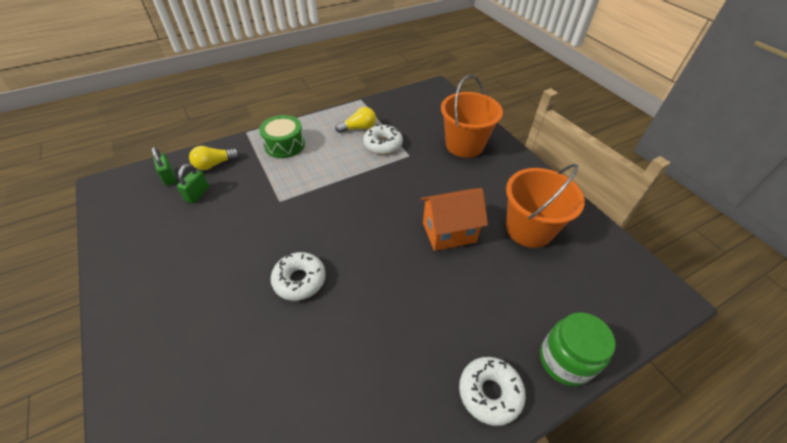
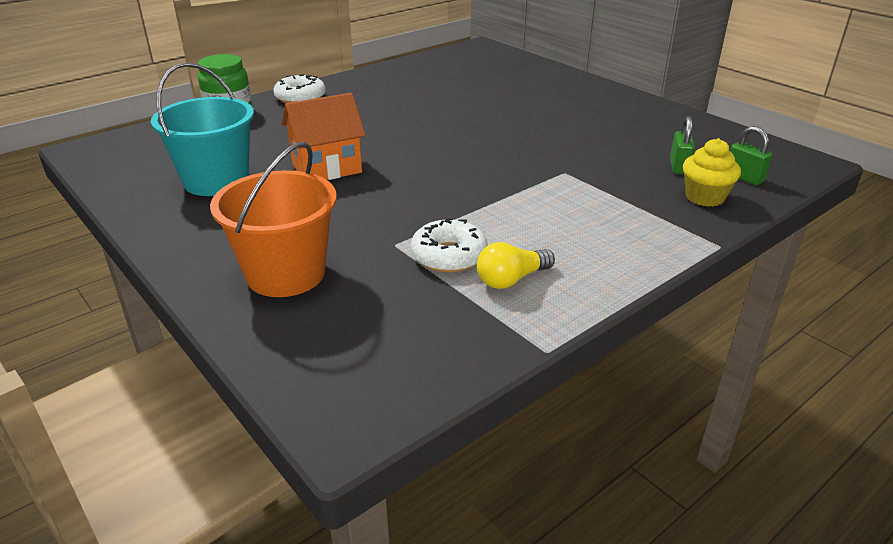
camera: 170 degrees right, 15 degrees down
yellow light bulb [189,146,240,170] -> yellow cupcake [683,138,741,207]
green drum [259,115,305,158] -> none
white donut [271,252,326,301] -> none
orange bucket [506,164,585,248] -> turquoise bucket [151,63,254,196]

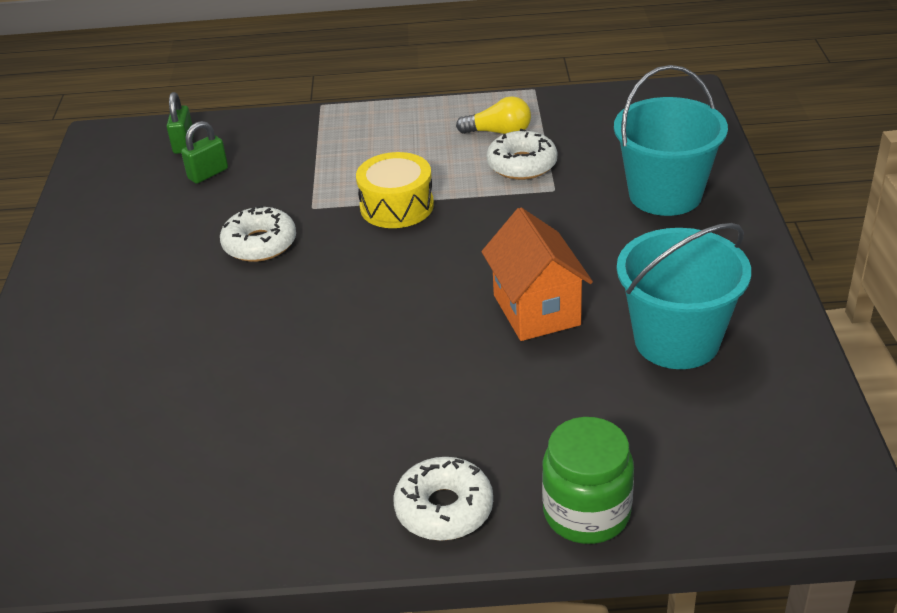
camera: 140 degrees left, 5 degrees up
orange bucket [210,142,337,297] -> turquoise bucket [614,65,728,216]
orange house [282,93,365,180] -> orange house turned 60 degrees clockwise [482,207,593,341]
yellow cupcake [683,138,741,207] -> none
none -> white donut [220,205,296,262]
none -> yellow drum [356,152,434,228]

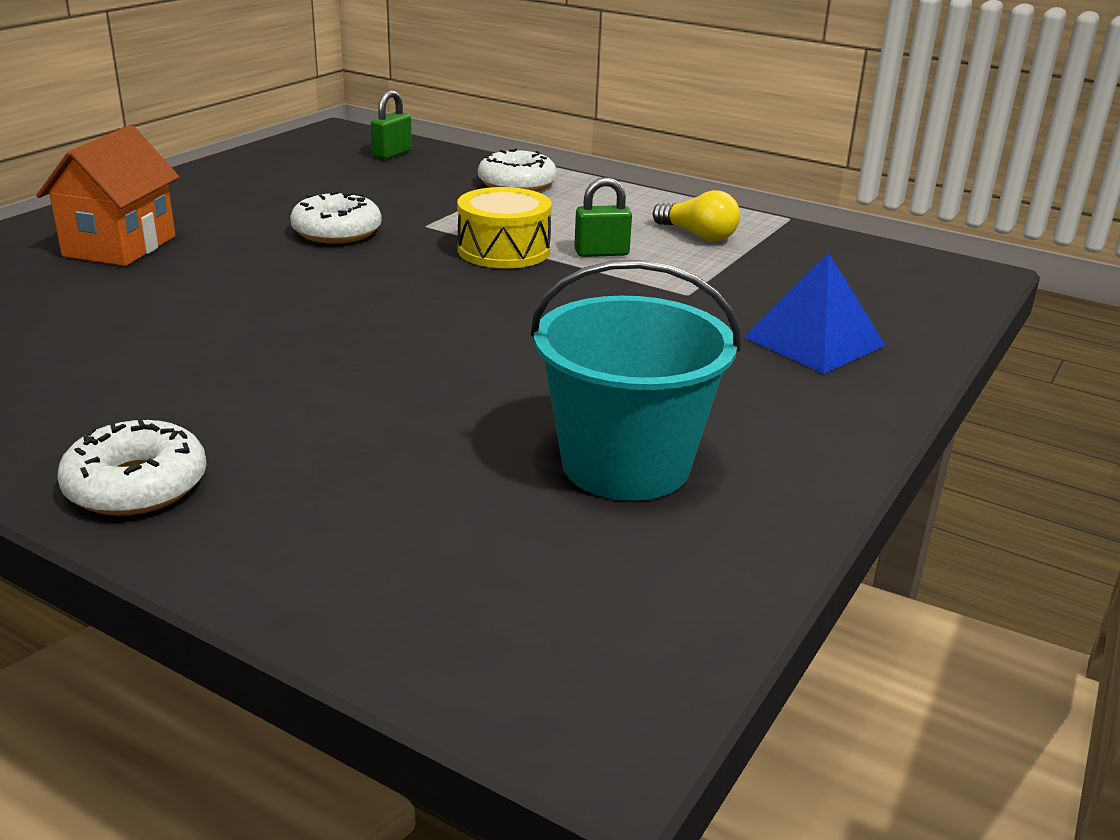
camera: 30 degrees right, 10 degrees down
green padlock [181,121,228,184] -> green padlock moved to [574,177,632,257]
orange house [482,207,593,341] -> orange house moved to [36,125,179,266]
white donut [486,129,557,180] -> white donut moved to [478,148,557,192]
green jar [542,417,634,544] -> none
turquoise bucket [614,65,728,216] -> blue pyramid [744,253,886,374]

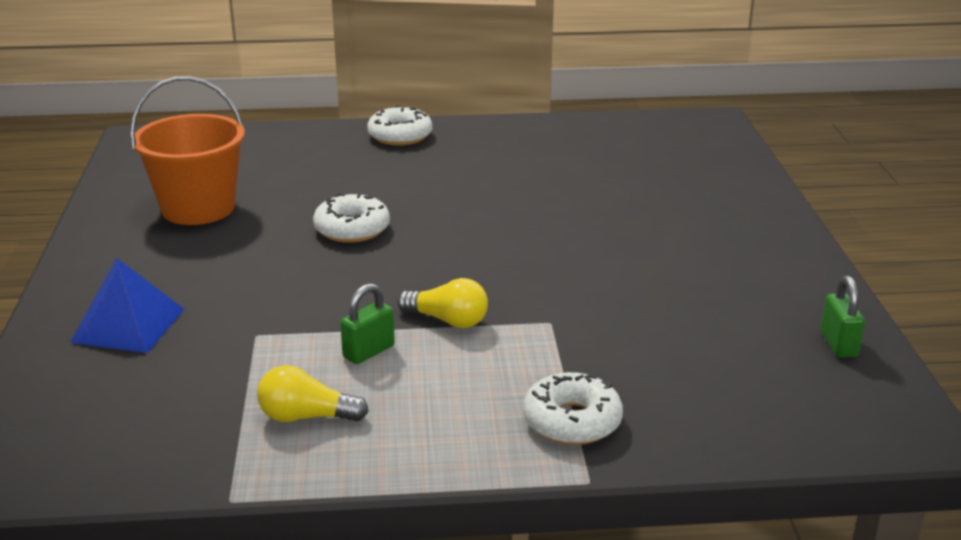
camera: 145 degrees right, 0 degrees up
orange house [36,125,179,266] -> none
white donut [290,191,382,244] -> white donut moved to [313,193,390,243]
green padlock [371,90,412,159] -> green padlock moved to [821,276,865,358]
yellow drum [457,187,552,269] -> yellow light bulb [397,278,488,328]
turquoise bucket [531,260,741,501] -> orange bucket [130,76,245,225]

